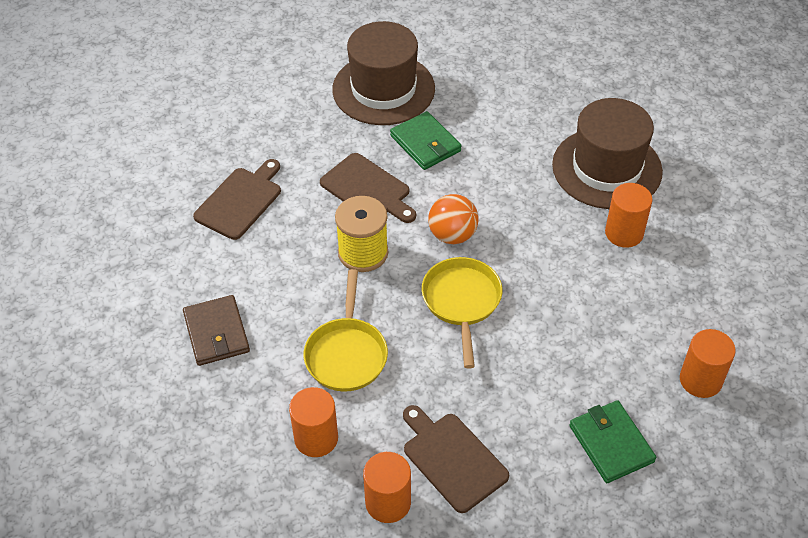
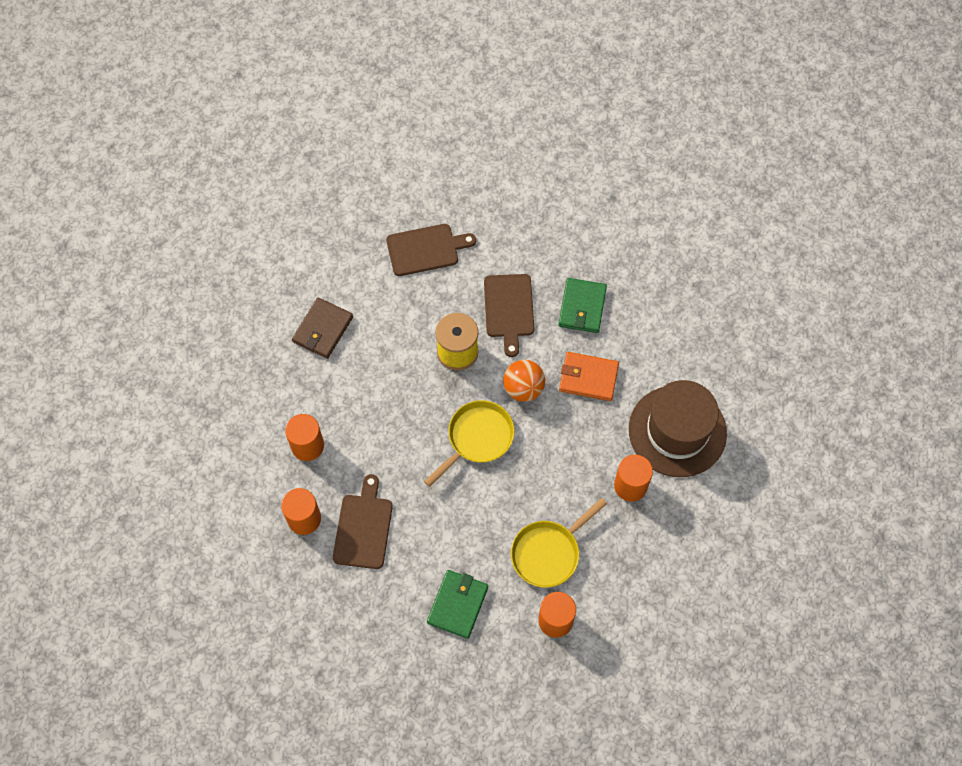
camera: 45 degrees right, 15 degrees up
yellow pan [303,269,388,392] -> yellow pan moved to [511,498,607,588]
brown hat [332,21,435,125] -> none
none -> orange wallet [559,352,619,401]

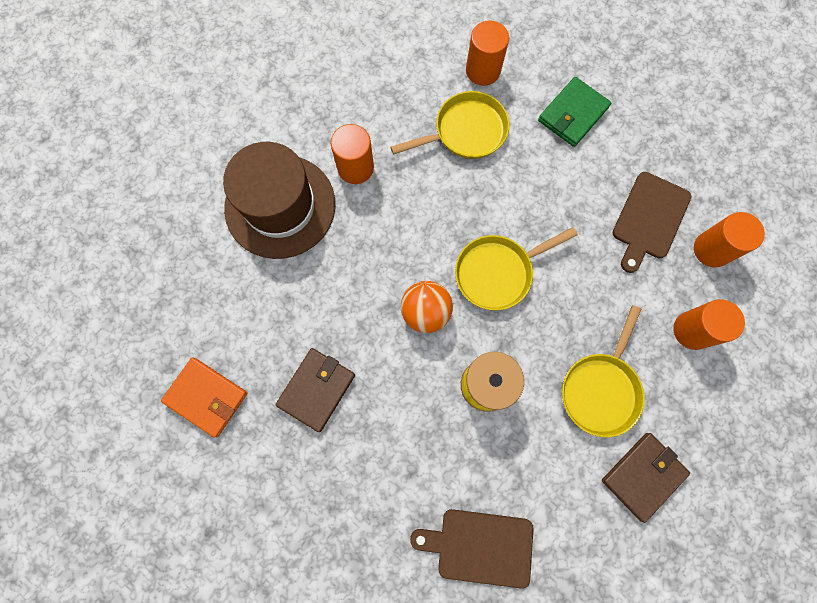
camera: 160 degrees left, 10 degrees up
brown cutting board [484,274,534,357] -> none
green wallet [558,278,607,333] -> brown wallet [275,348,355,432]
orange wallet [559,352,619,401] -> orange wallet moved to [161,357,247,438]
none -> yellow pan [562,305,645,437]

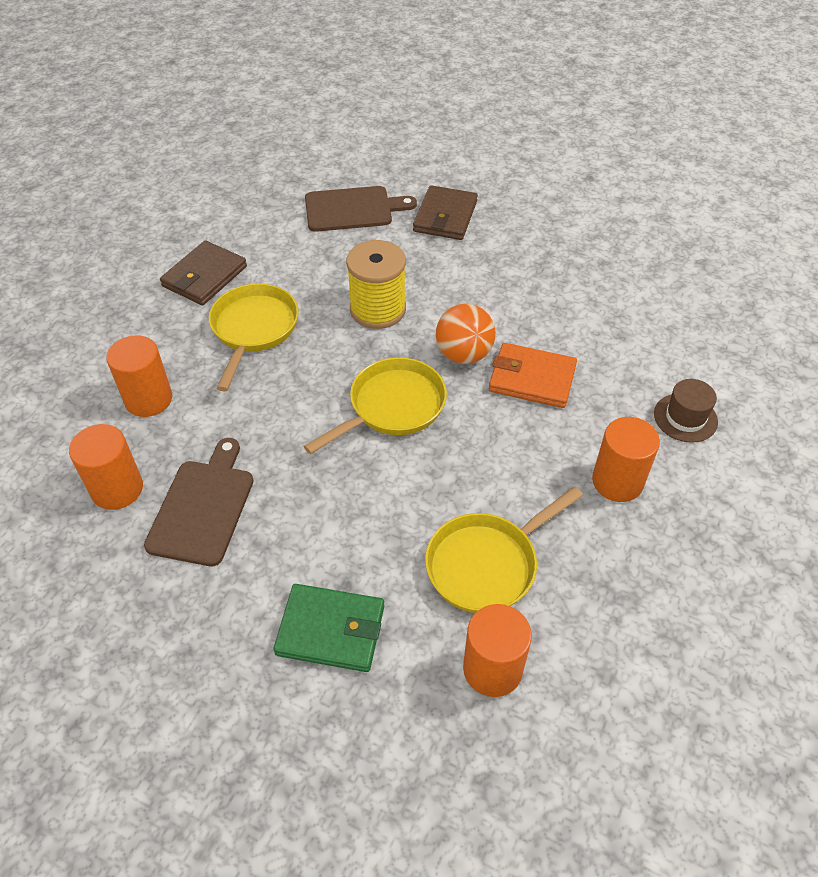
camera: 165 degrees right, 25 degrees down
orange wallet [161,357,247,438] -> orange wallet moved to [489,343,577,408]
brown hat [223,142,335,259] -> brown hat [654,379,718,443], size x0.44
brown wallet [275,348,355,432] -> brown wallet moved to [413,185,478,240]
green wallet [538,77,611,147] -> green wallet turned 75 degrees clockwise [273,584,384,672]

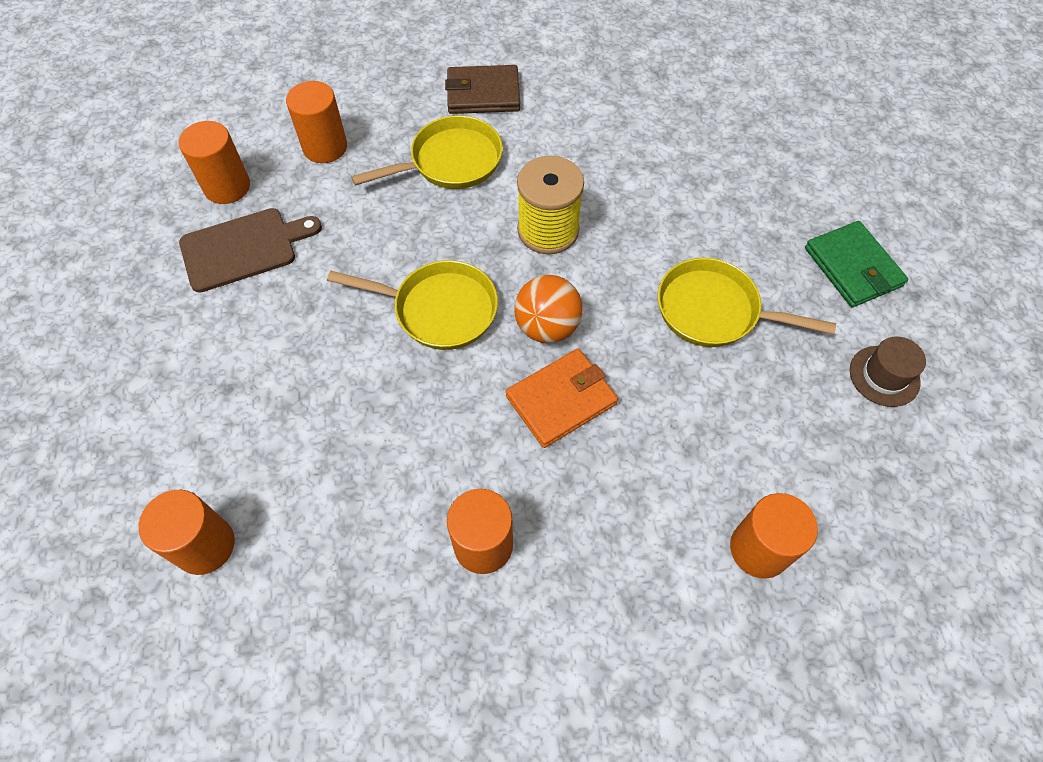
camera: 55 degrees right, 10 degrees up
green wallet [273,584,384,672] -> green wallet moved to [805,221,908,307]
brown cutting board [305,186,417,232] -> none
brown wallet [413,185,478,240] -> none
yellow pan [425,487,583,613] -> yellow pan moved to [658,258,836,347]
orange wallet [489,343,577,408] -> orange wallet turned 75 degrees clockwise [506,349,618,448]
brown hat [654,379,718,443] -> brown hat moved to [850,336,926,407]
none -> orange cylinder [730,493,818,579]

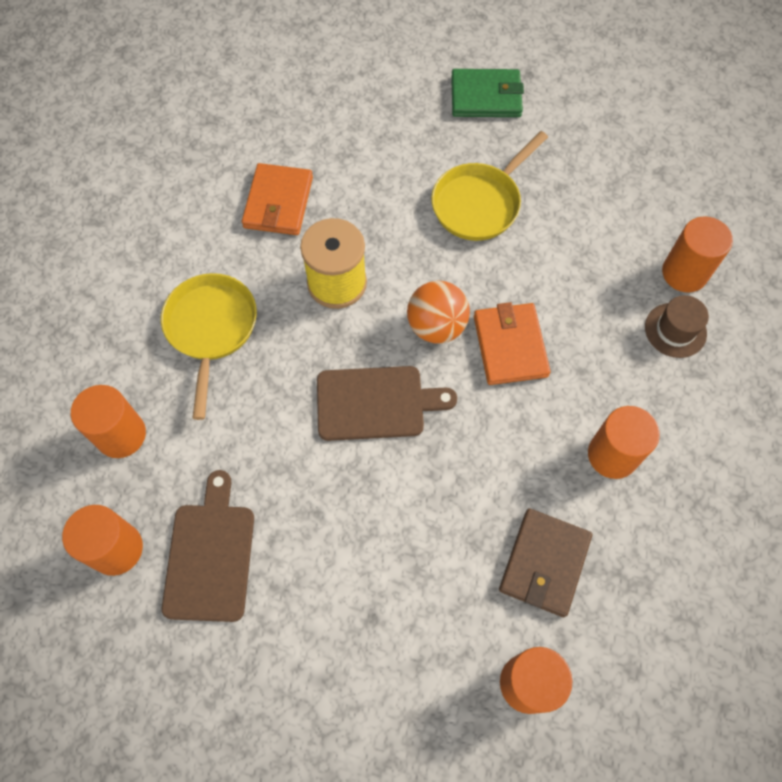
camera: 65 degrees left, 5 degrees up
yellow pan [327,260,498,350] -> brown cutting board [317,366,457,441]
brown wallet [445,65,520,114] -> brown wallet moved to [499,508,592,617]
brown hat [850,336,926,407] -> brown hat moved to [645,295,709,358]
none -> orange wallet [242,163,313,235]

